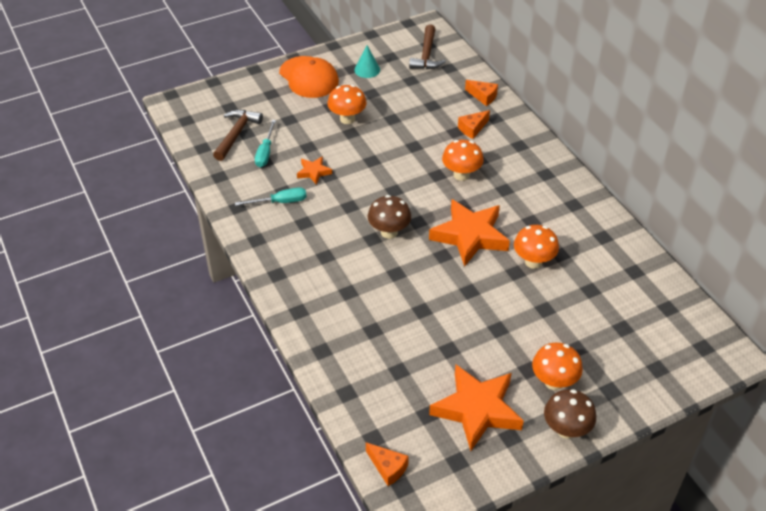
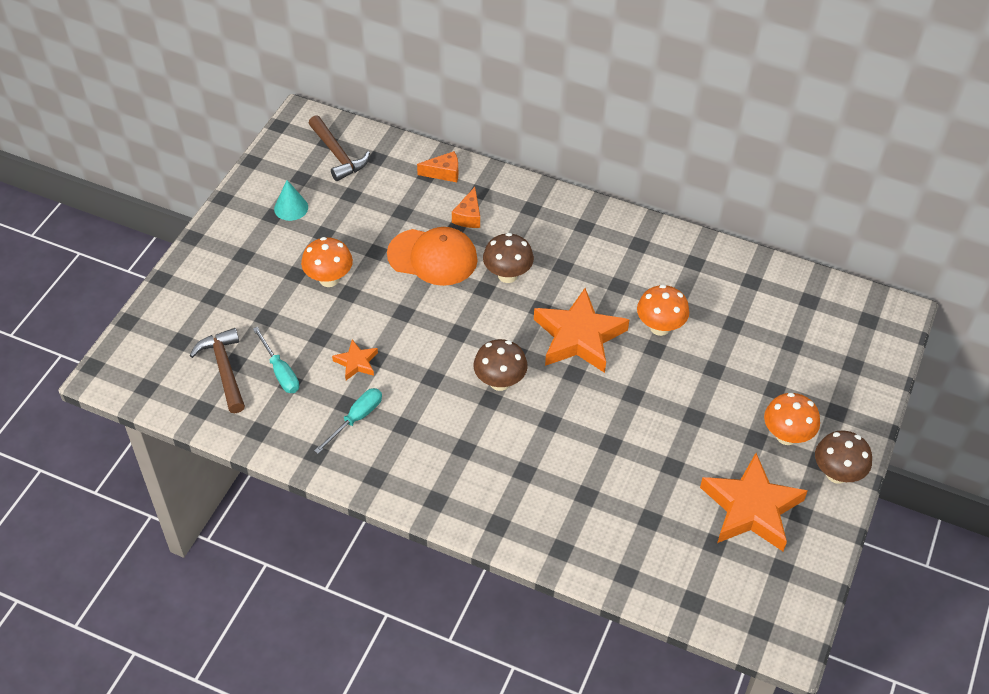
camera: 40 degrees left, 5 degrees up
orange cap [279,56,339,98] -> orange cap moved to [387,227,478,286]
orange cheese [366,442,409,486] -> none
orange mushroom [442,140,484,181] -> brown mushroom [483,233,534,283]

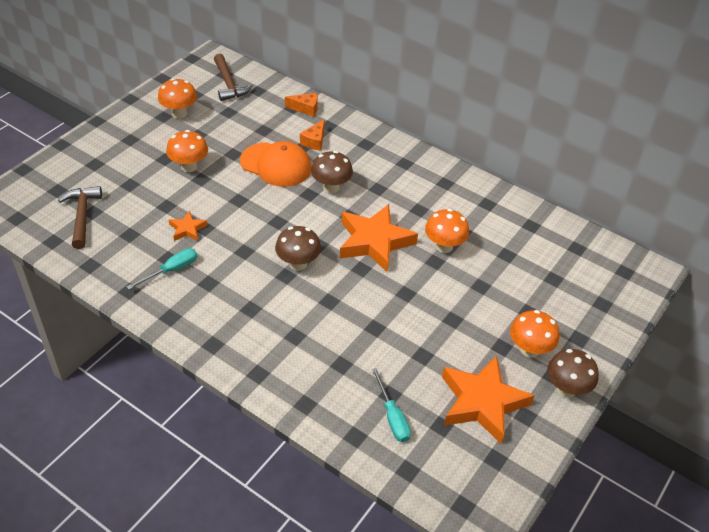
camera: 10 degrees right, 5 degrees down
turquoise screwdriver [253,327,299,393] -> turquoise screwdriver moved to [372,368,411,442]
turquoise cone [274,180,308,221] -> orange mushroom [158,78,197,118]

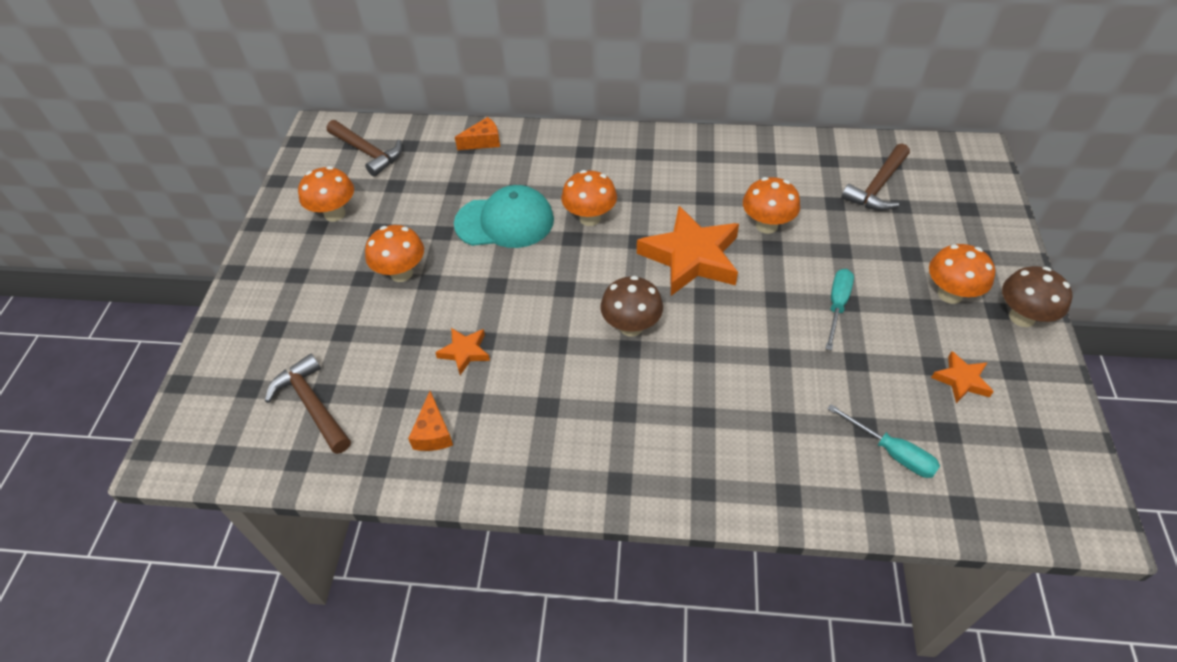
camera: 25 degrees left, 5 degrees up
turquoise screwdriver [126,248,197,290] -> turquoise screwdriver moved to [825,269,854,351]
orange cap [240,141,312,187] -> turquoise cap [454,185,554,248]
orange cheese [300,119,325,151] -> orange cheese moved to [408,391,453,451]
brown mushroom [311,151,353,193] -> orange mushroom [561,170,617,226]
orange star [442,356,535,444] -> orange star [931,351,994,403], size x0.47
none -> brown hammer [841,144,910,211]

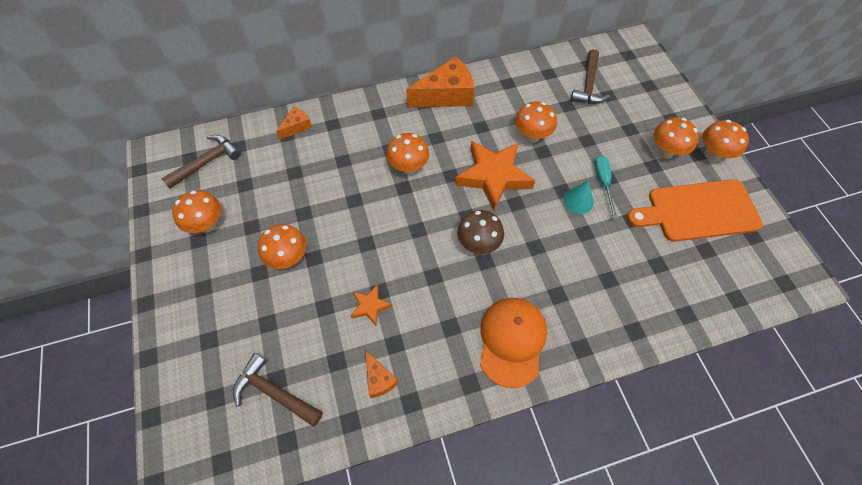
camera: 25 degrees left, 10 degrees up
brown hammer [327,120,402,177] -> brown hammer turned 60 degrees counterclockwise [161,135,241,189]
turquoise cap [454,185,554,248] -> none
turquoise screwdriver [827,404,940,478] -> none
orange star [931,351,994,403] -> orange cutting board [627,179,763,242]
brown mushroom [1002,266,1072,327] -> orange mushroom [702,120,749,162]
none -> orange cheese [406,56,475,108]
none -> orange cap [480,298,547,388]
none -> turquoise cone [563,180,594,214]

